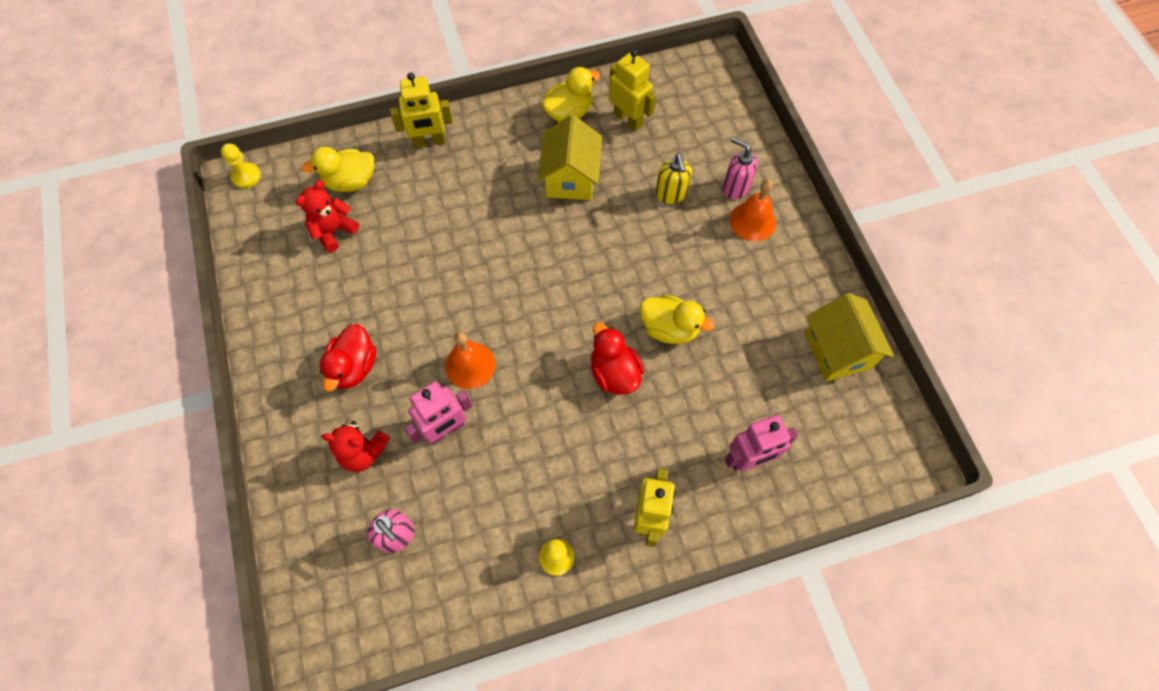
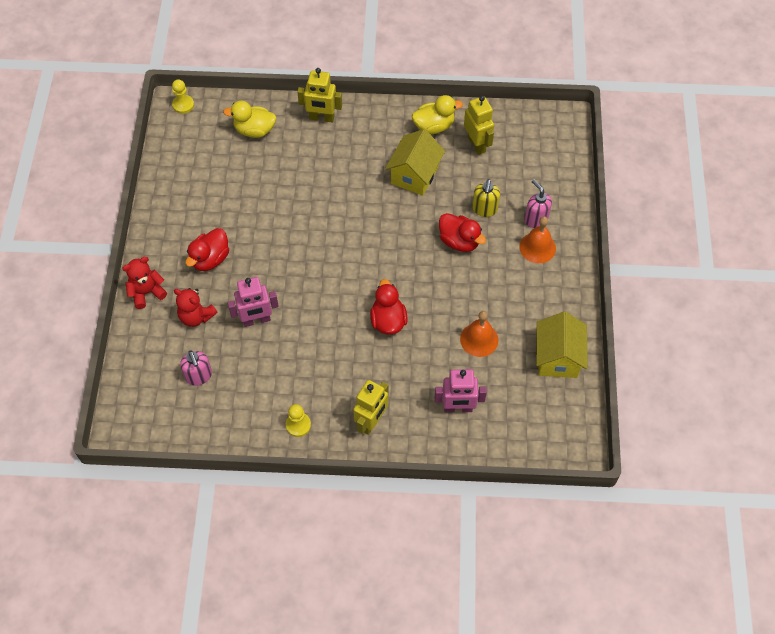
camera: 20 degrees right, 5 degrees down
red teddy bear [295,180,359,252] -> red teddy bear moved to [122,257,167,309]
orange bell [445,332,495,389] -> orange bell moved to [460,311,498,357]
yellow duck [640,295,714,344] -> none
none -> red duck [439,213,486,252]

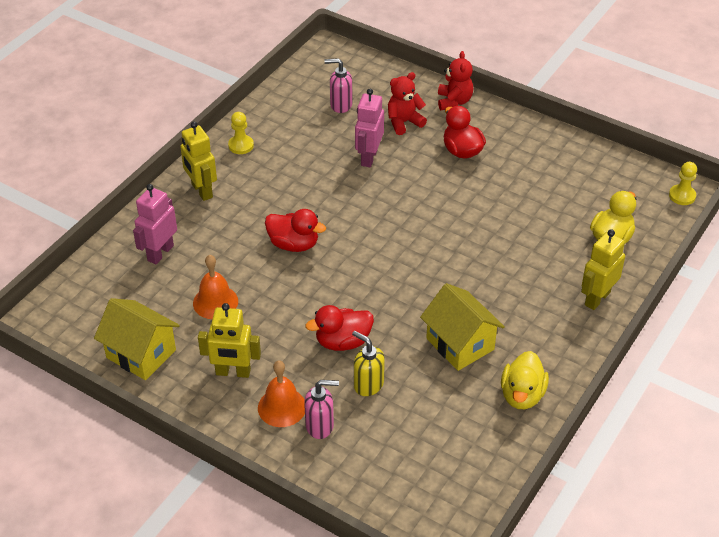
camera: 120 degrees right, 15 degrees down
yellow robot [464,96,494,155] -> yellow robot moved to [198,303,261,378]

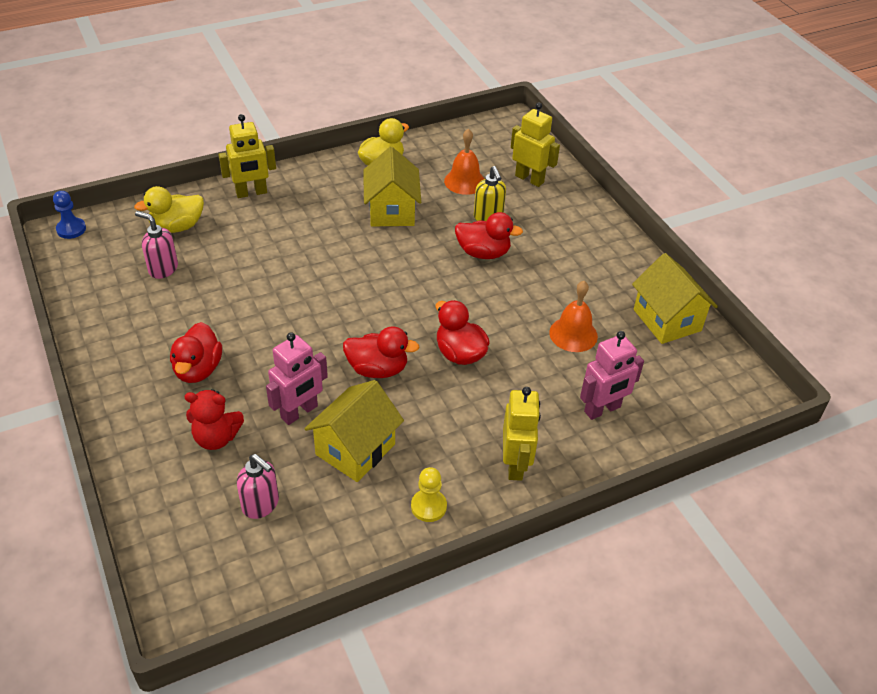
camera: 150 degrees left, 0 degrees up
yellow robot [198,303,261,378] -> yellow robot moved to [511,102,560,187]
orange bell [258,360,305,427] -> orange bell moved to [444,128,484,195]
pink soap dispenser [304,380,339,439] -> pink soap dispenser moved to [135,211,178,279]
red teddy bear [438,51,473,110] -> none
yellow pawn [669,162,697,205] -> blue pawn [53,191,86,239]
none -> yellow house [304,380,404,482]
none -> red duck [343,327,420,378]

